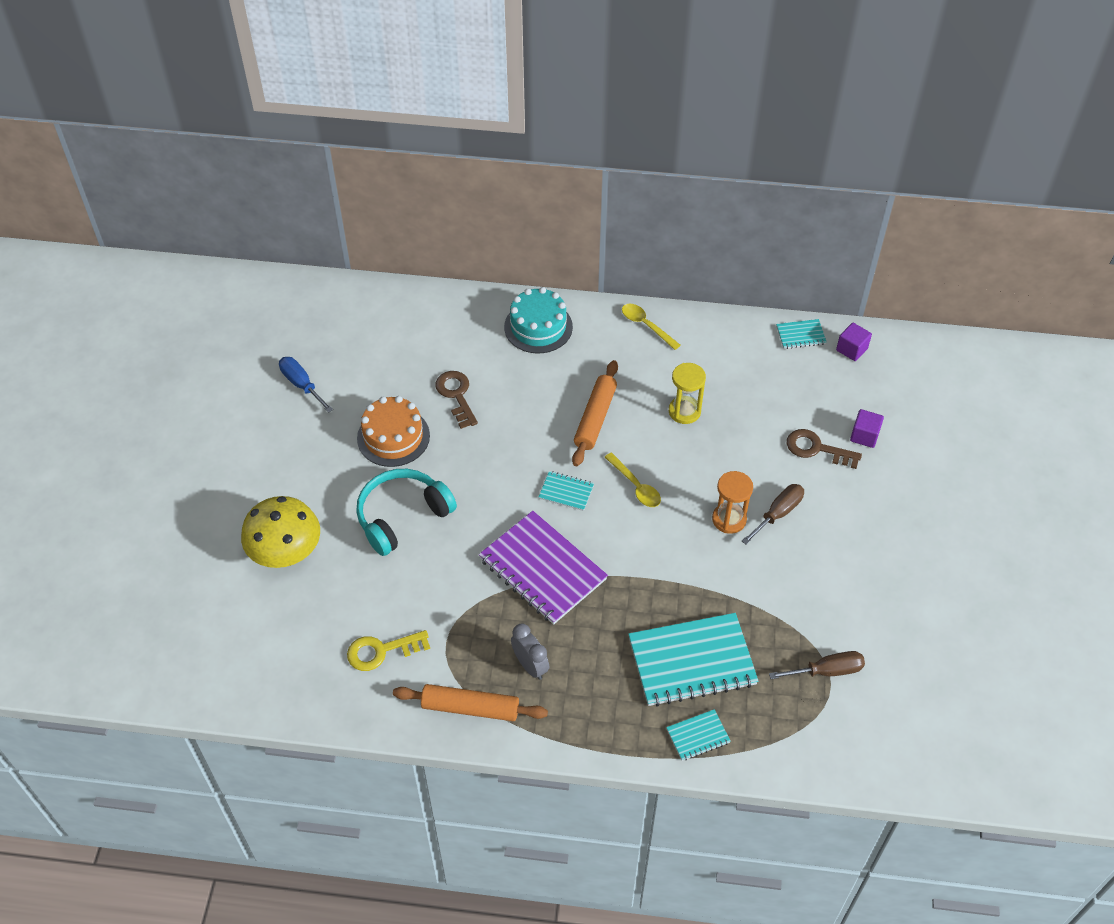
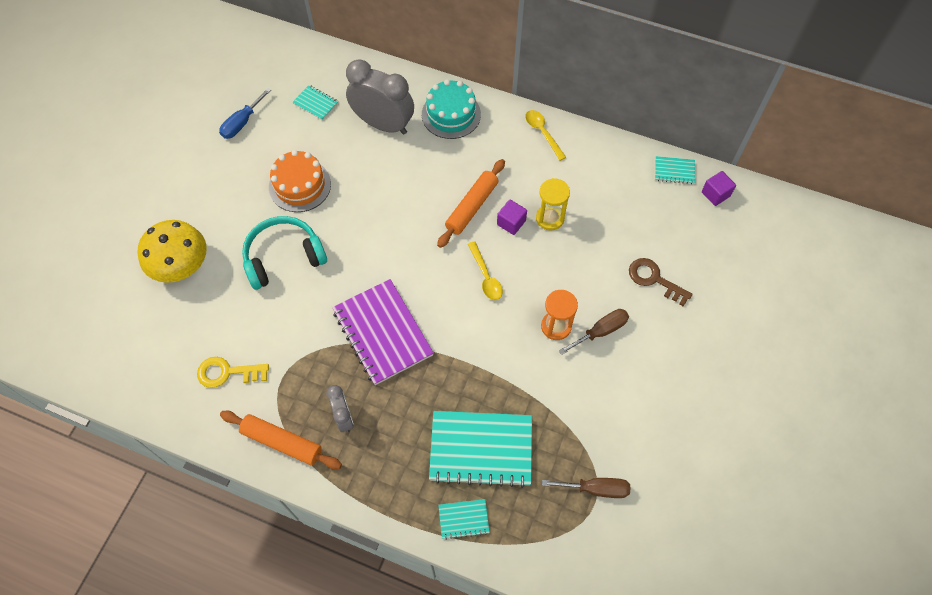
camera: 15 degrees right, 10 degrees up
blue screwdriver [279,357,333,413] -> blue screwdriver turned 120 degrees counterclockwise [219,88,271,139]
brown key [435,371,478,429] -> none
turquoise notebook [539,471,594,511] -> turquoise notebook moved to [292,85,338,120]
purple cube [850,409,884,448] -> purple cube moved to [497,200,527,235]
none -> grey clock [346,59,414,135]

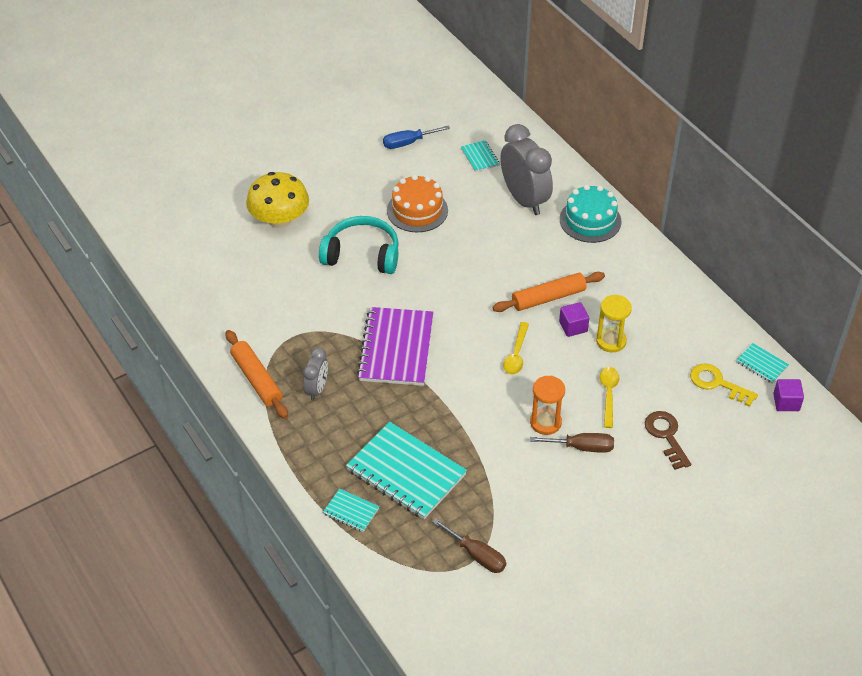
camera: 35 degrees right, 15 degrees down
yellow key [197,357,269,388] -> yellow key moved to [690,363,758,407]
yellow spoon [525,110,566,161] -> yellow spoon moved to [600,367,620,428]

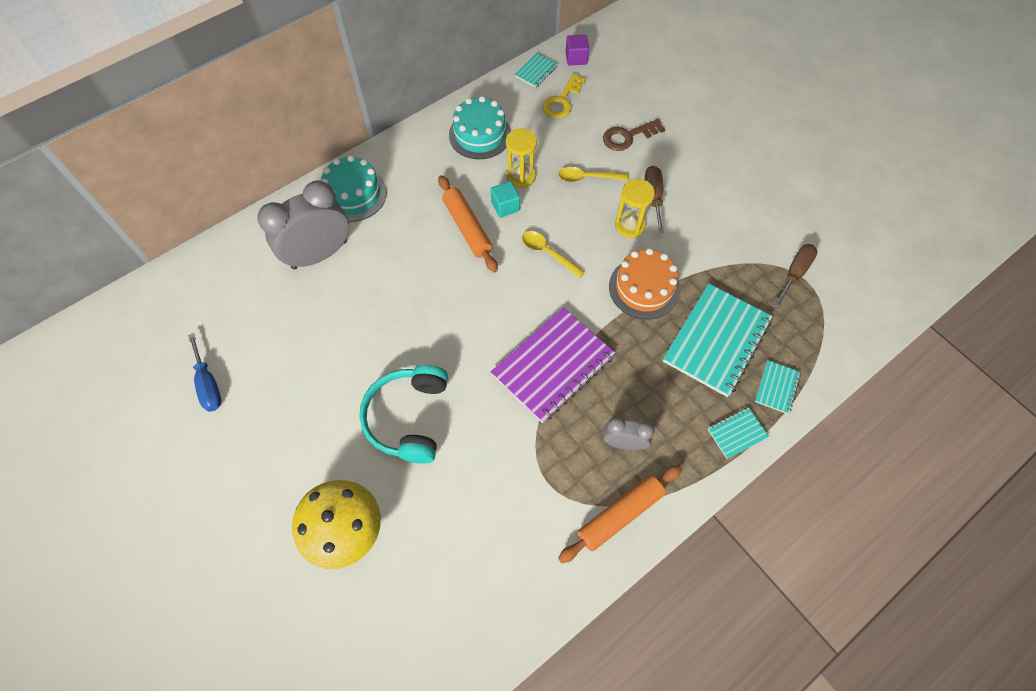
camera: 95 degrees left, 15 degrees up
purple notebook [357,307,433,386] -> purple notebook turned 45 degrees counterclockwise [491,307,615,423]
orange cake [387,174,448,232] -> orange cake moved to [609,248,680,319]
turquoise notebook [461,140,500,172] -> turquoise notebook moved to [708,407,769,459]
yellow spoon [503,322,529,374] -> yellow spoon turned 150 degrees counterclockwise [522,231,585,278]
orange hourglass [530,375,565,435] -> yellow hourglass [615,179,655,238]
purple cube [559,302,589,337] -> turquoise cube [490,181,520,218]
none -> turquoise cake [449,96,511,159]

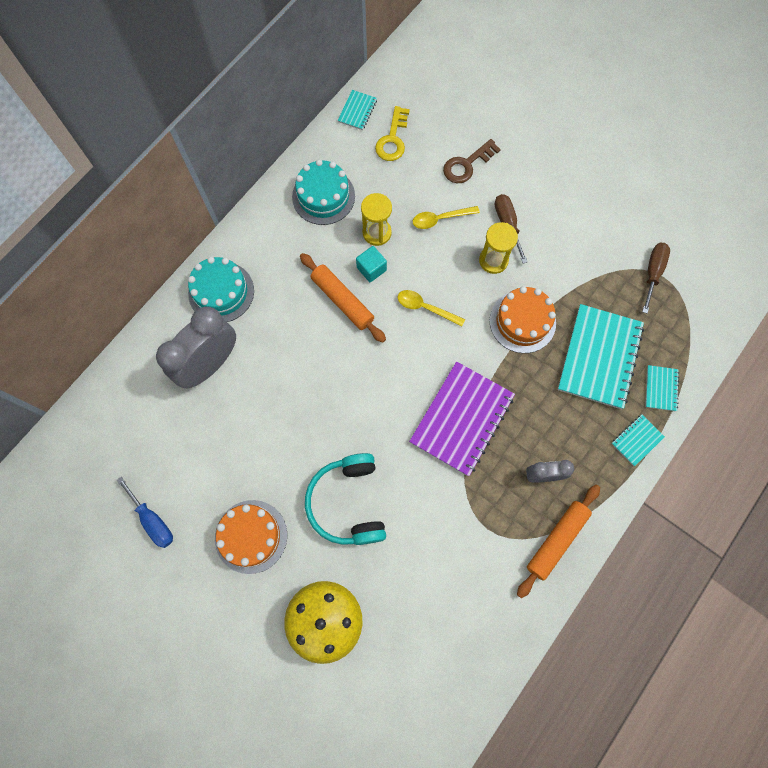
camera: 15 degrees left, 10 degrees up
purple cube [566,35,589,66] -> none
none -> orange cake [215,500,287,574]

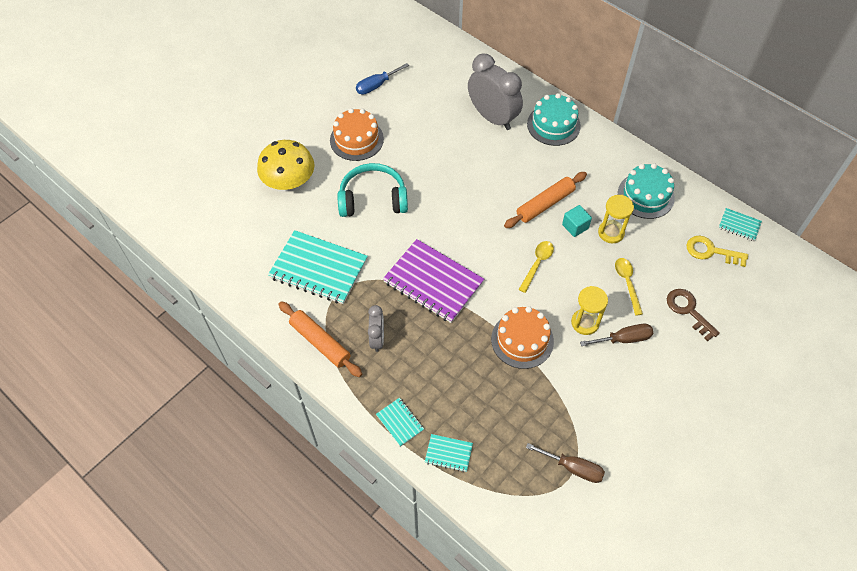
camera: 95 degrees right, 15 degrees down
turquoise notebook [558,304,644,409] -> turquoise notebook moved to [268,230,368,304]

